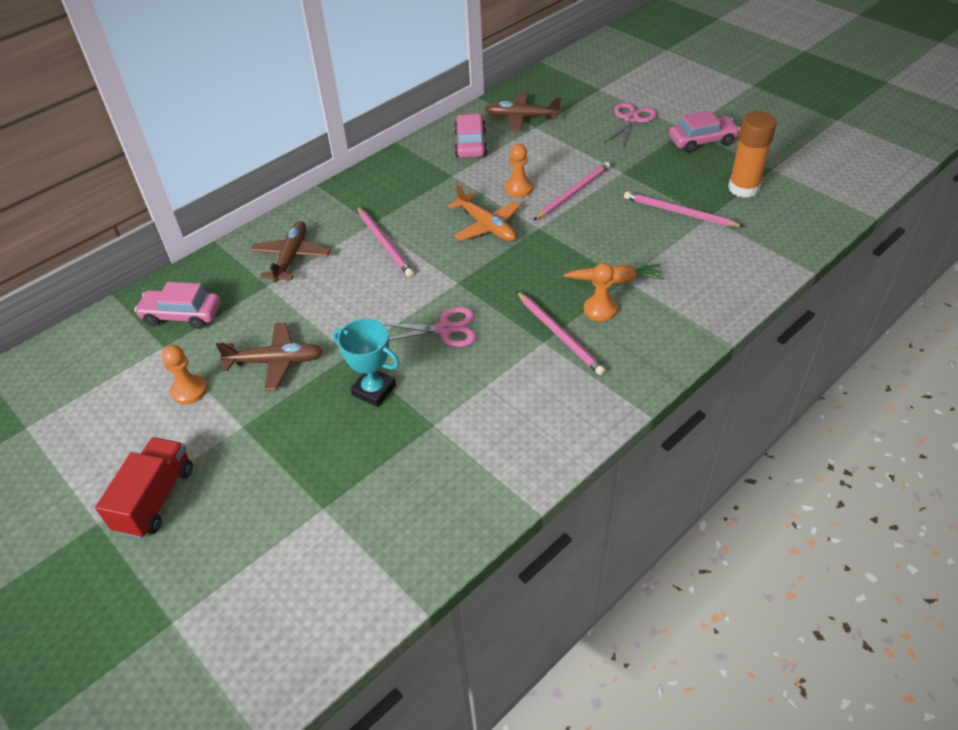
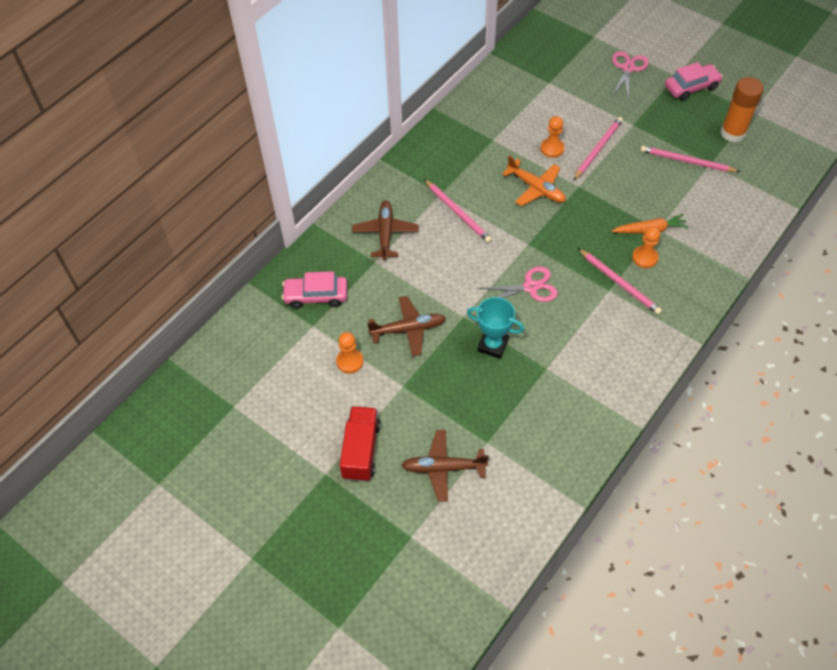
camera: 10 degrees left, 10 degrees up
pink car [454,113,487,158] -> none
brown plane [485,92,561,131] -> brown plane moved to [402,430,489,502]

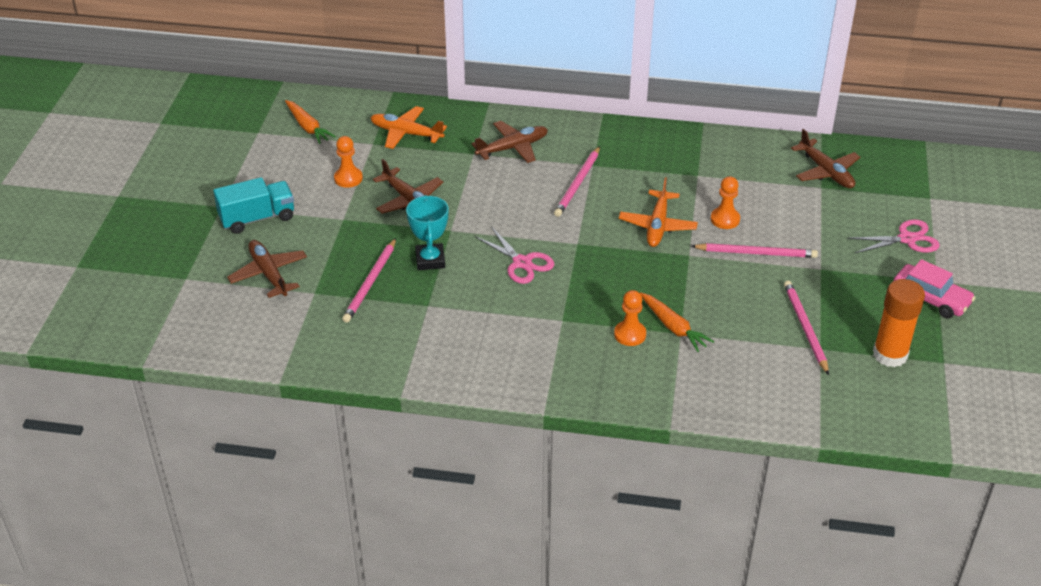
camera: 60 degrees right, 15 degrees down
pink car [282,271,347,309] -> orange plane [371,106,447,149]
red truck [340,406,381,482] -> turquoise truck [213,177,294,234]
pink pencil [578,248,662,315] -> pink pencil moved to [342,238,396,323]
none -> orange carrot [285,100,336,144]
none -> brown plane [791,129,860,189]

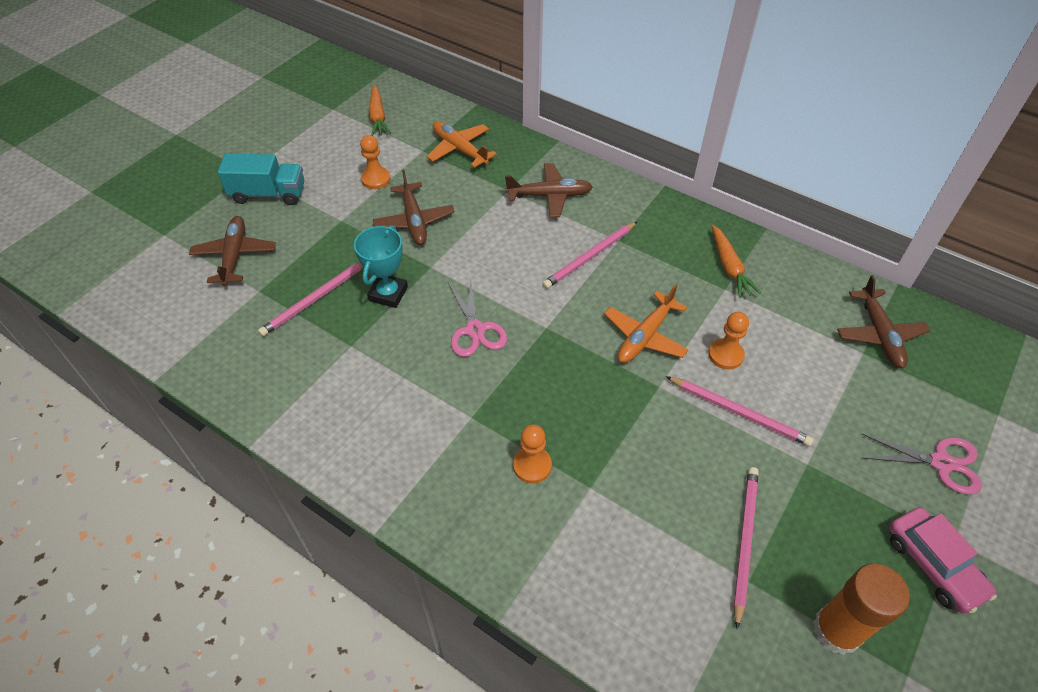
camera: 25 degrees right, 10 degrees up
orange carrot [640,292,714,352] -> orange carrot moved to [712,225,761,298]

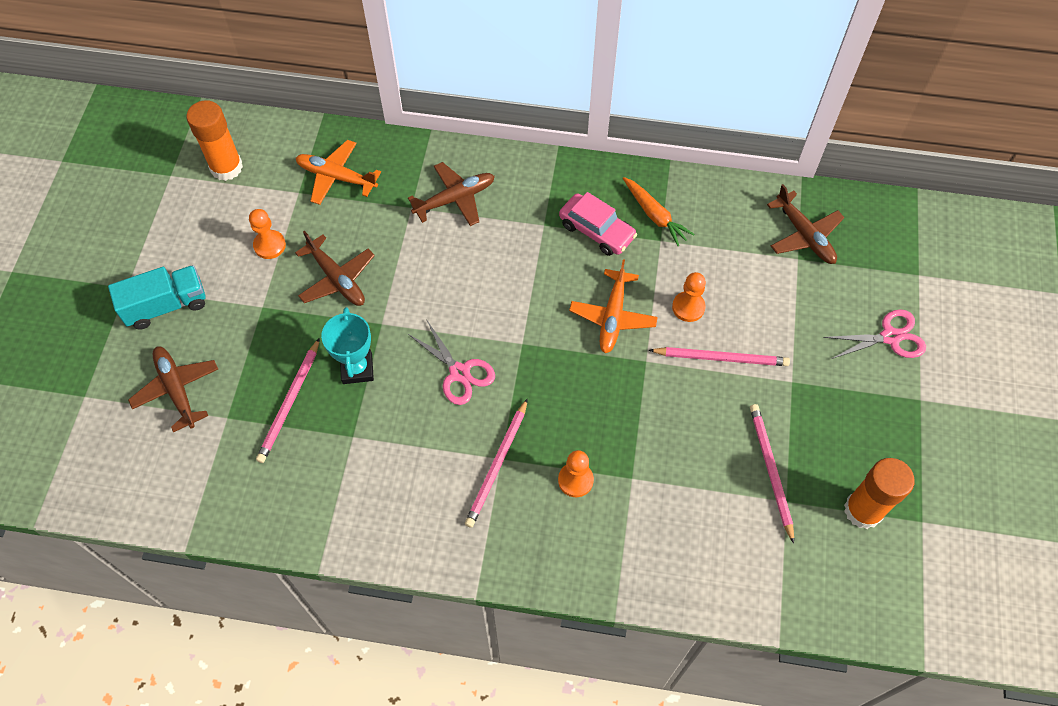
camera: 25 degrees left, 10 degrees up
orange carrot [369,85,391,136] -> orange glue stick [186,100,243,181]
pink pencil [542,222,637,289] -> pink pencil moved to [465,398,528,528]
pink car [889,507,997,614] -> pink car moved to [559,192,637,256]

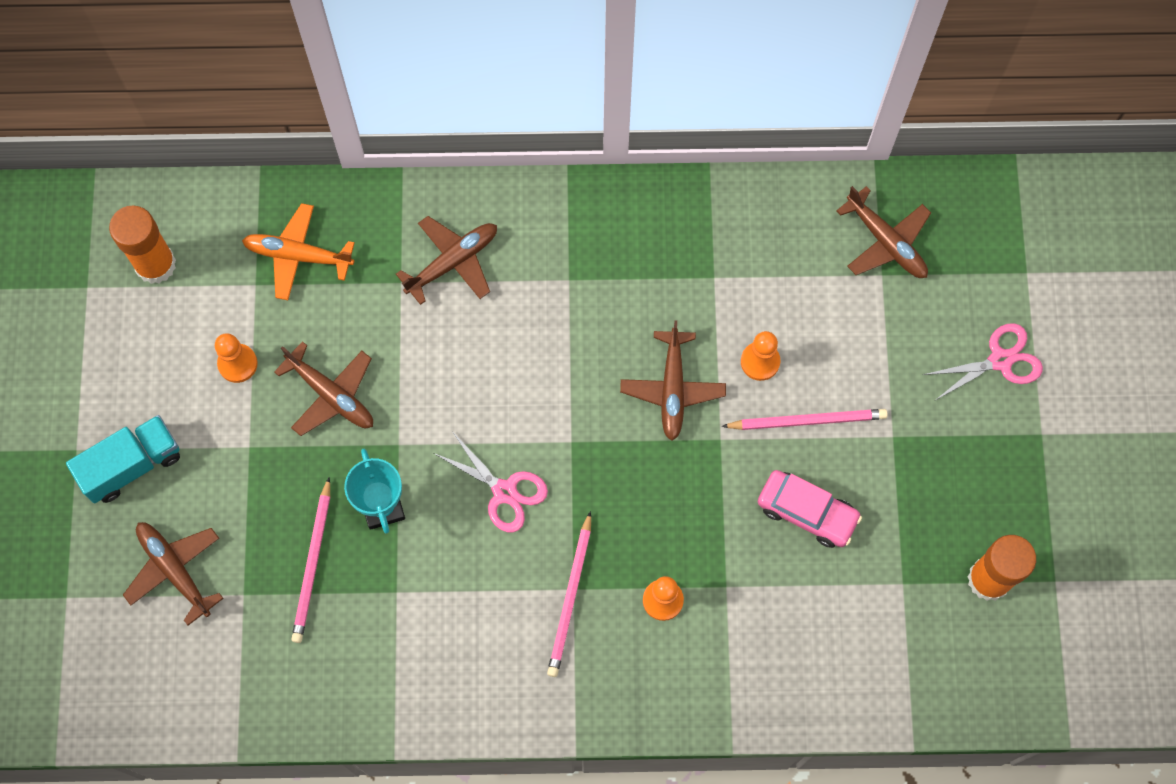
camera: 10 degrees left, 10 degrees up
pink car [559,192,637,256] -> pink car moved to [758,470,862,548]
orange plane [569,259,658,353] -> brown plane [620,321,726,441]
orange carrot [623,177,694,246] -> none
pink pencil [750,404,794,544] -> none

